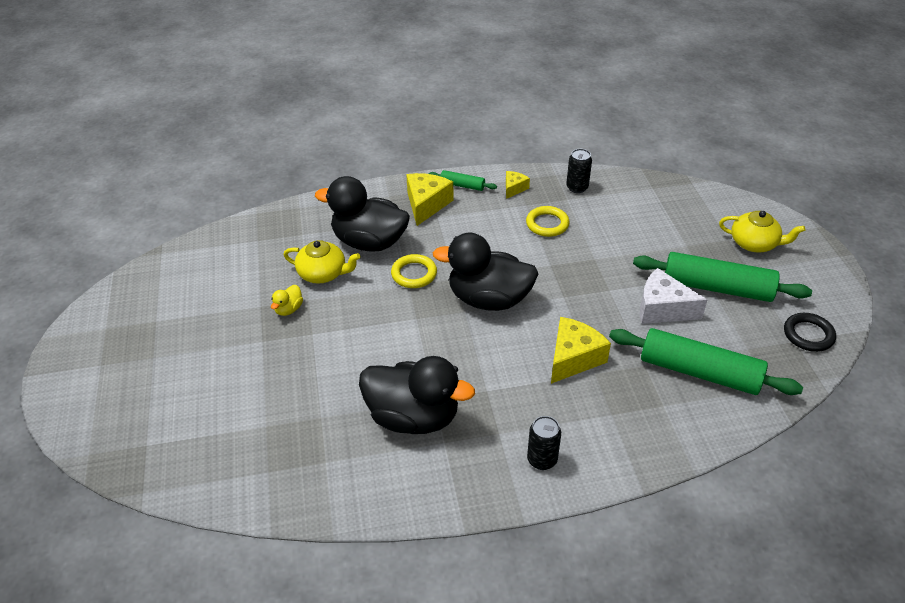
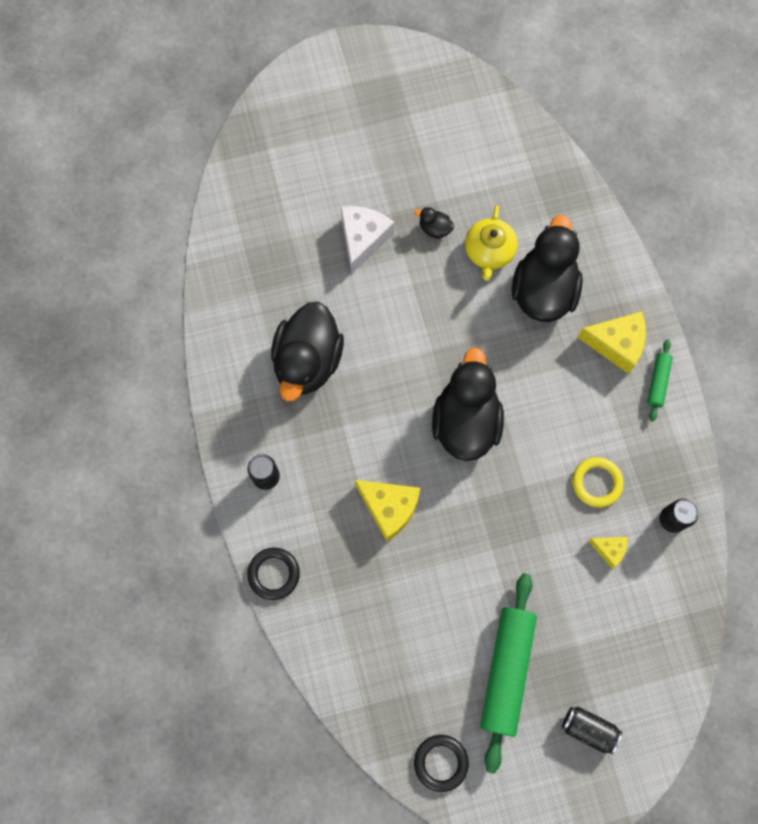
camera: 85 degrees right, 30 degrees up
yellow duck [271,285,303,316] -> black duck [414,207,454,239]
yellow ring [391,254,437,288] -> none
yellow cheese [506,171,530,199] -> yellow cheese moved to [588,537,627,569]
green rolling pin [609,328,803,395] -> none
white cheese [640,268,707,324] -> white cheese moved to [341,206,394,274]
yellow teapot [719,211,805,252] -> black can [562,706,622,754]
none -> black ring [247,548,300,600]

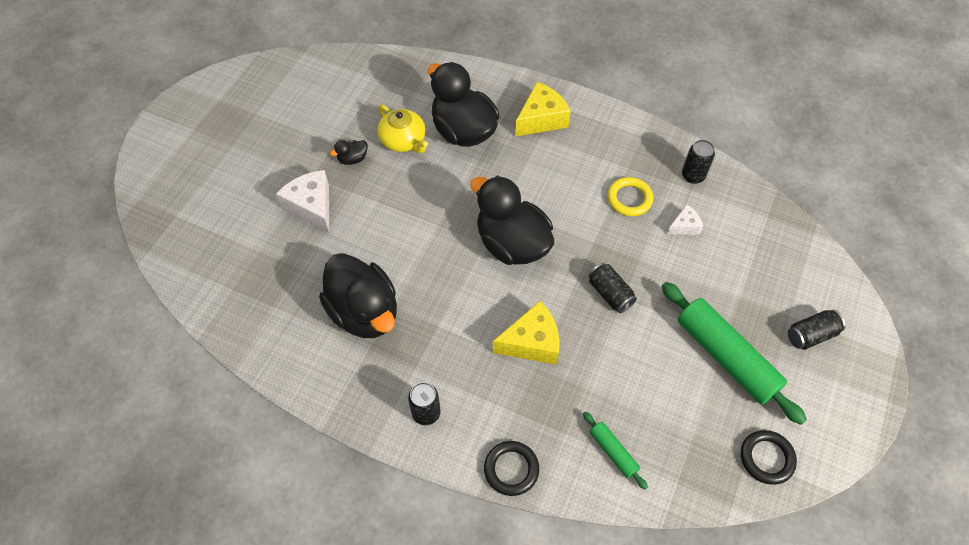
camera: 50 degrees left, 15 degrees down
yellow cheese [588,537,627,569] -> white cheese [667,205,703,235]
green rolling pin [647,339,673,421] -> green rolling pin moved to [583,411,648,490]
none -> black can [588,263,637,313]

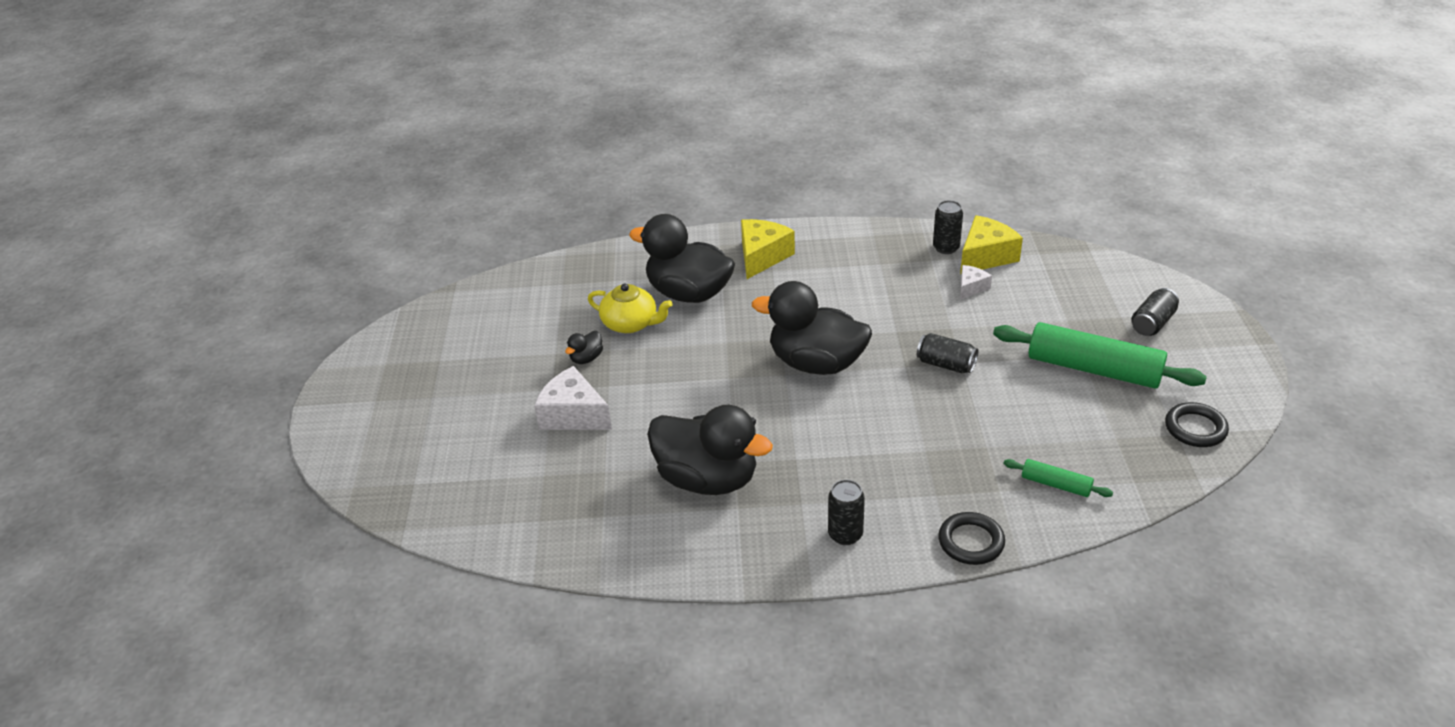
camera: 25 degrees left, 20 degrees down
yellow cheese [493,301,560,365] -> yellow cheese moved to [960,215,1023,274]
yellow ring [607,177,653,216] -> none

